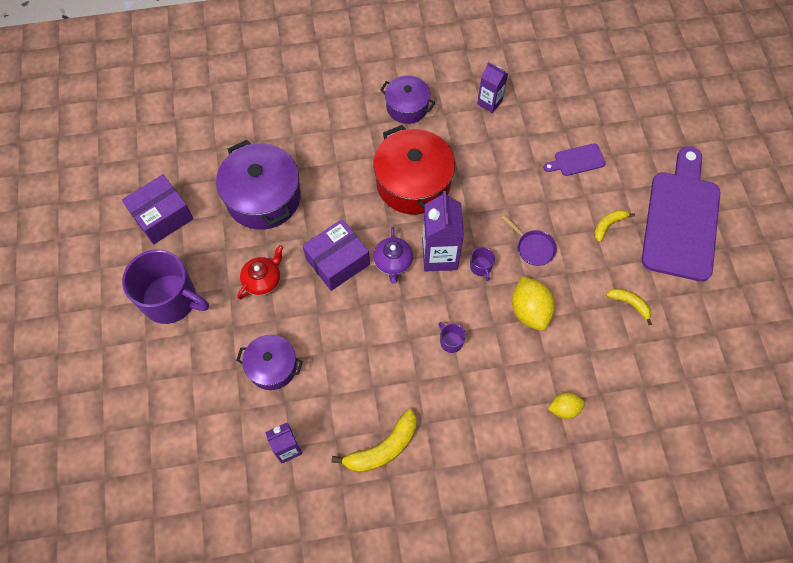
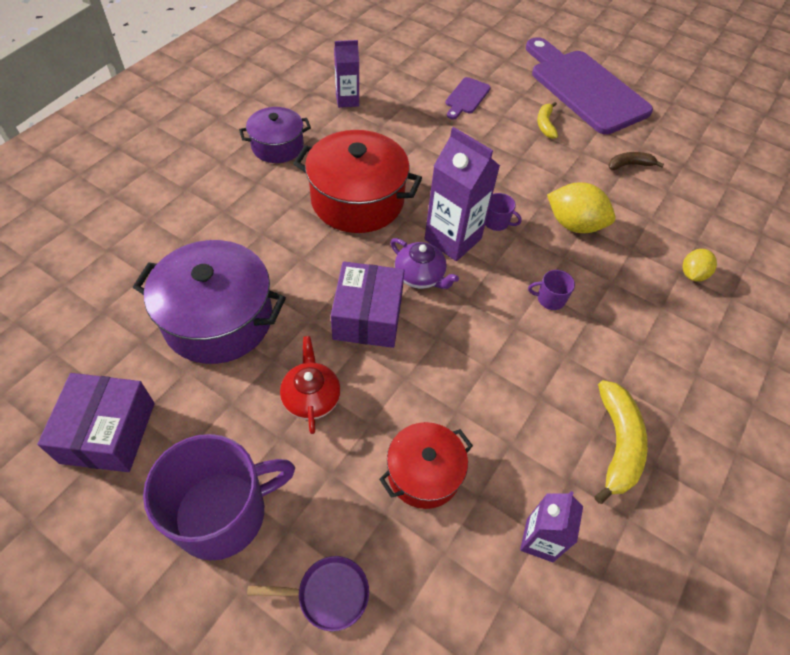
camera: 50 degrees left, 10 degrees down
purple pot [236,335,303,390] -> red pot [379,422,473,509]
purple pan [502,215,557,266] -> purple pan moved to [247,556,369,631]
yellow banana [606,288,652,325] -> brown banana [608,152,664,170]

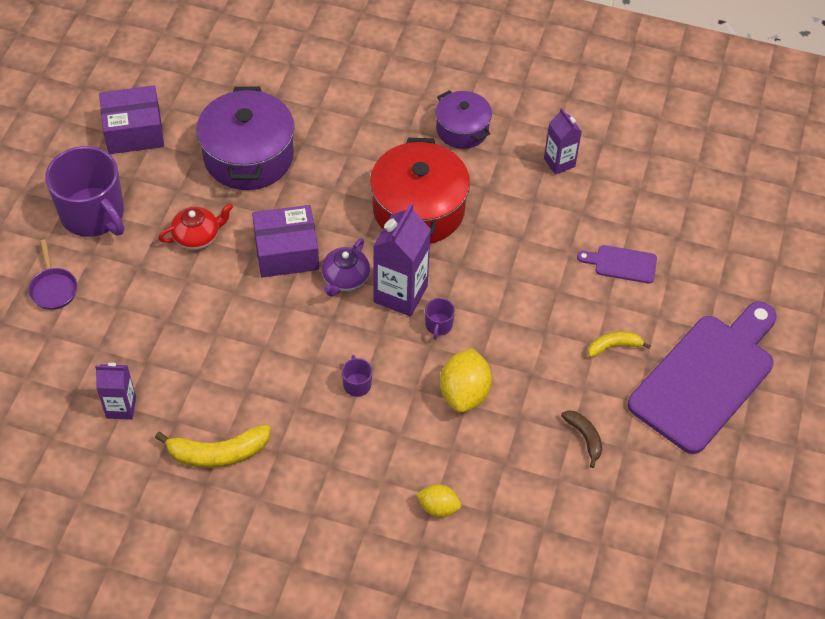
camera: 75 degrees right, 0 degrees up
red pot [379,422,473,509] -> none

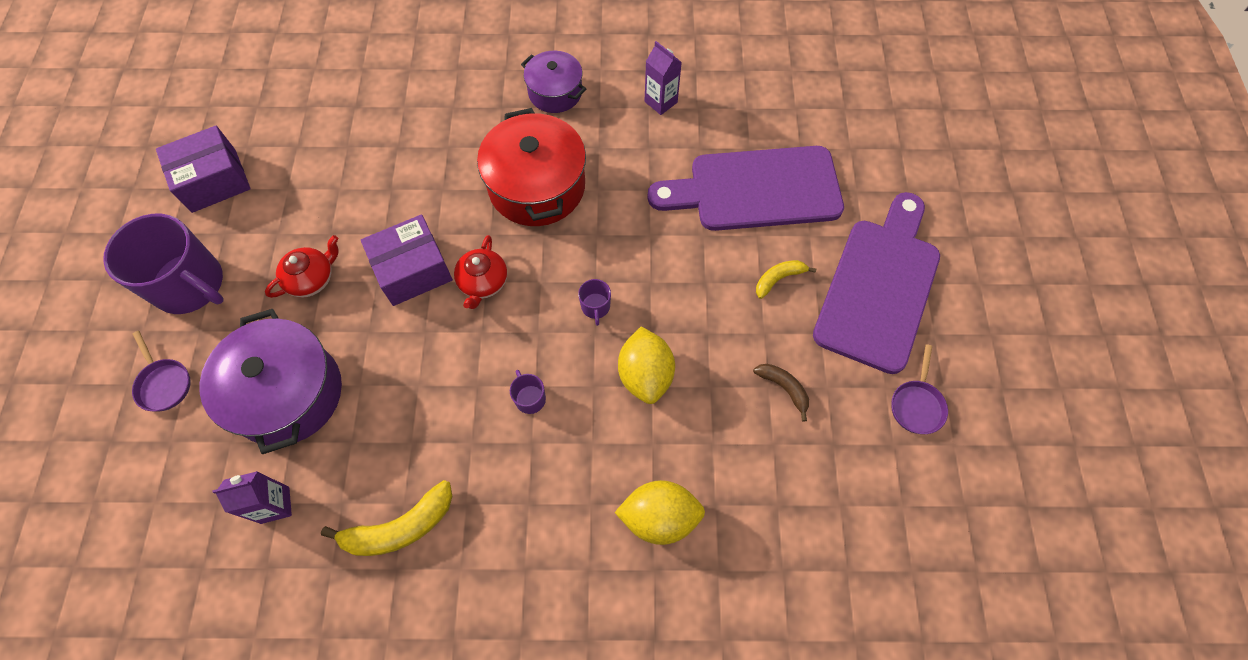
camera: 15 degrees left, 10 degrees up
purple pot [196,86,295,190] -> purple pot moved to [200,309,342,454]
purple teapot [322,238,370,297] -> red teapot [454,235,507,309]
purple carton [373,203,431,317] -> none
yellow lemon [416,484,461,517] -> yellow lemon [614,480,705,545], size x1.67
purple cutting board [577,245,657,283] -> purple cutting board [647,146,844,231], size x2.34
none -> purple pan [891,344,948,434]

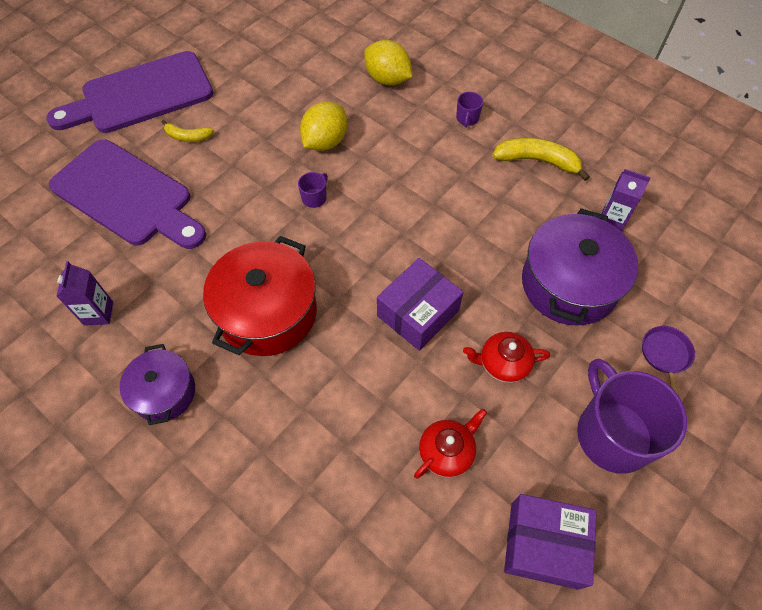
camera: 140 degrees left, 5 degrees down
purple box [361,214,453,306] -> purple box turned 60 degrees counterclockwise [377,258,463,351]
red teapot [454,235,507,309] -> red teapot moved to [414,408,487,478]
purple mug [510,370,546,414] -> purple mug moved to [456,92,483,127]
brown banana [753,364,809,422] -> none
purple pan [891,344,948,434] -> none

